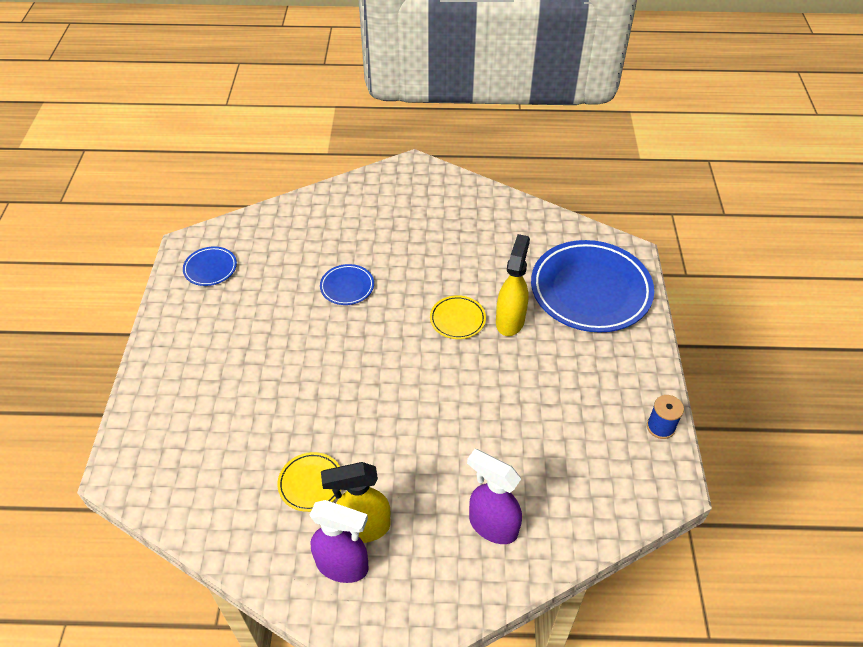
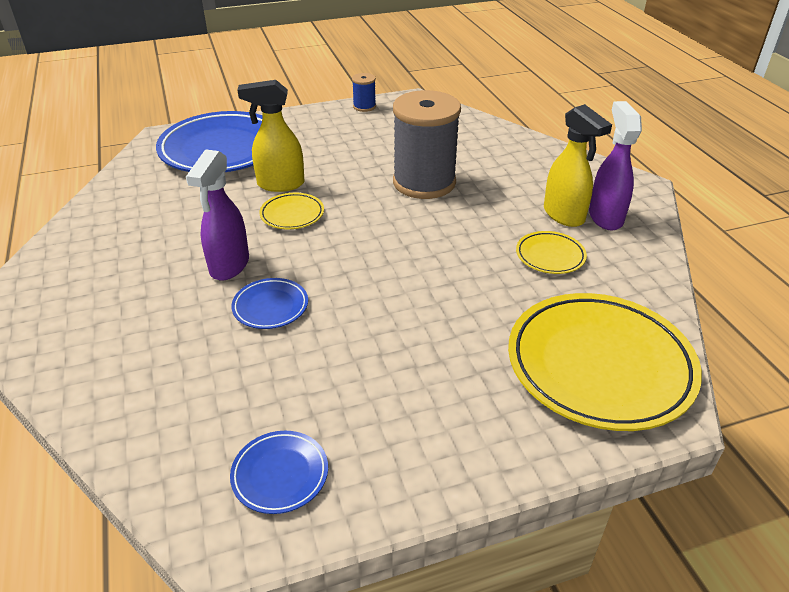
camera: 110 degrees left, 10 degrees down
purple spray bottle [467,449,522,544] -> purple spray bottle moved to [186,149,249,281]
none -> grey spool [393,90,461,199]
none -> yellow plate [508,293,702,431]

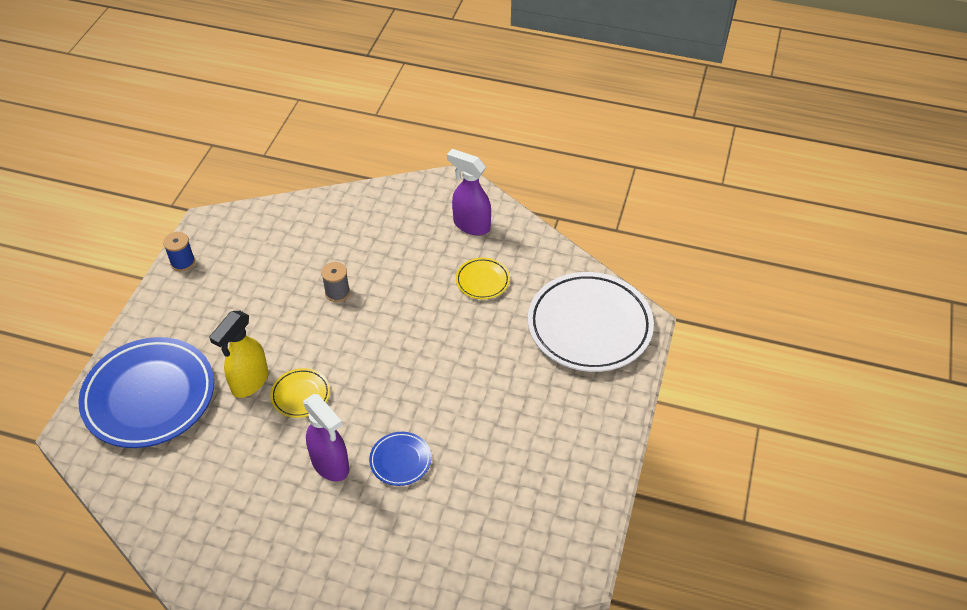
camera: 55 degrees left, 10 degrees up
blue plate [230,431,328,514] -> none
grey spool [393,90,461,199] -> grey spool [321,262,350,302], size x0.43
yellow plate [508,293,702,431] -> white plate [528,272,654,372]
yellow spray bottle [544,104,612,227] -> none

